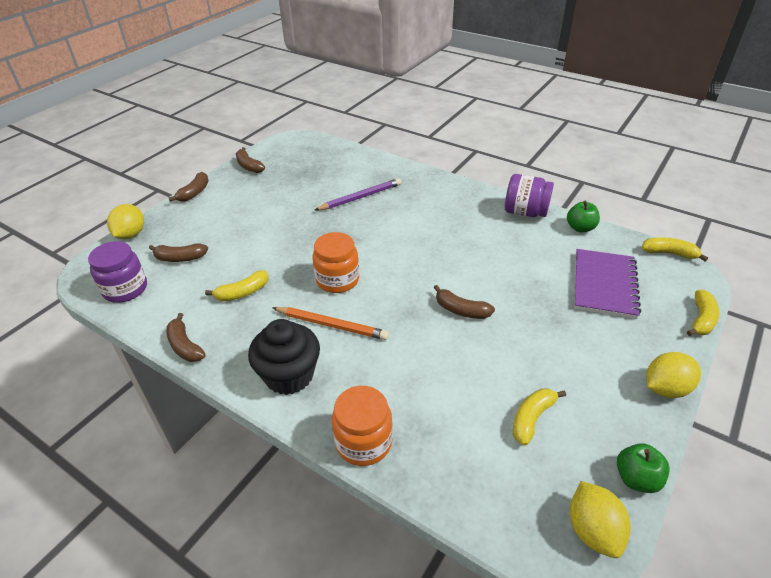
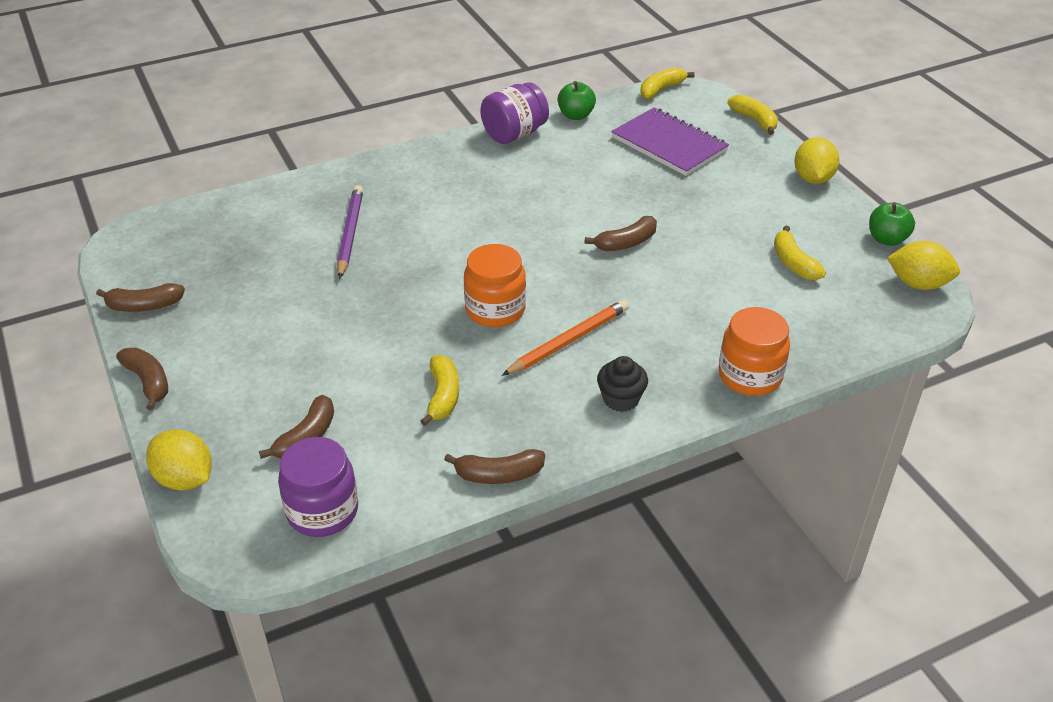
camera: 60 degrees left, 0 degrees up
black cupcake [248,319,320,395] -> black cupcake [597,356,648,412], size x0.58

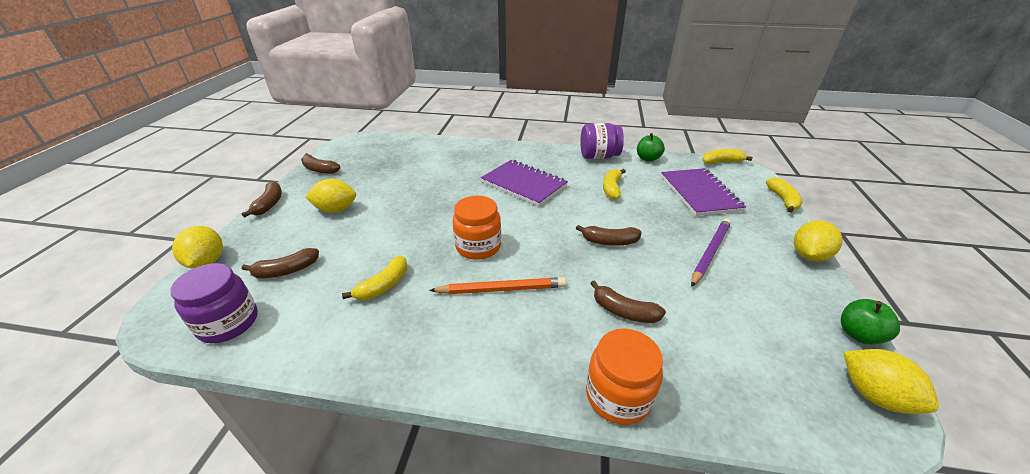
camera: 35 degrees right, 5 degrees down
purple pencil [337,185,363,279] -> purple pencil moved to [691,218,731,287]
brown banana [444,449,545,484] -> brown banana moved to [590,280,666,323]
black cupcake [597,356,648,412] -> none
yellow banana [774,225,826,280] -> yellow banana moved to [603,169,626,200]
none -> yellow lemon [306,179,356,213]
none -> purple notebook [481,160,568,206]

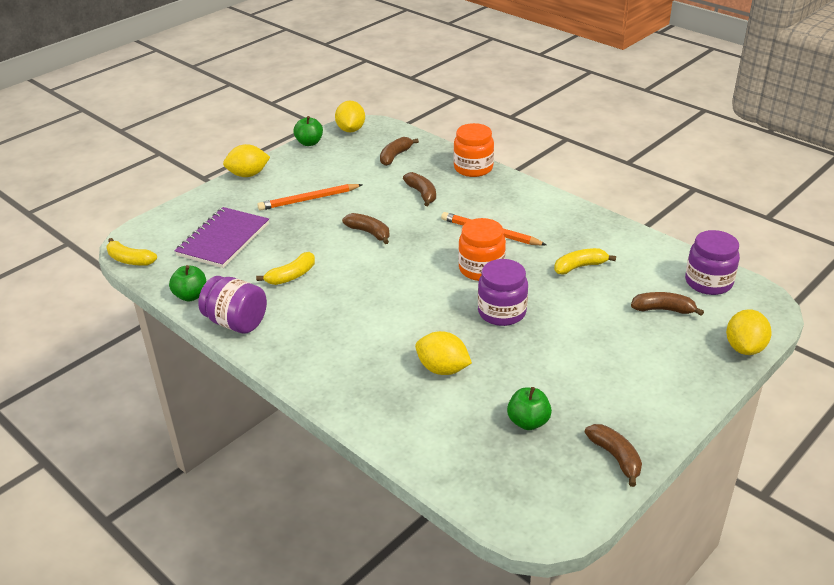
camera: 145 degrees left, 0 degrees up
brown banana [242,181,282,218] -> brown banana moved to [380,137,419,166]
yellow lemon [306,179,356,213] -> yellow lemon moved to [415,331,472,375]
purple notebook [481,160,568,206] -> none
purple pencil [691,218,731,287] -> orange pencil [257,184,363,211]
yellow banana [766,178,803,213] -> none
none -> purple jar [478,259,528,326]
none -> green apple [507,387,552,430]

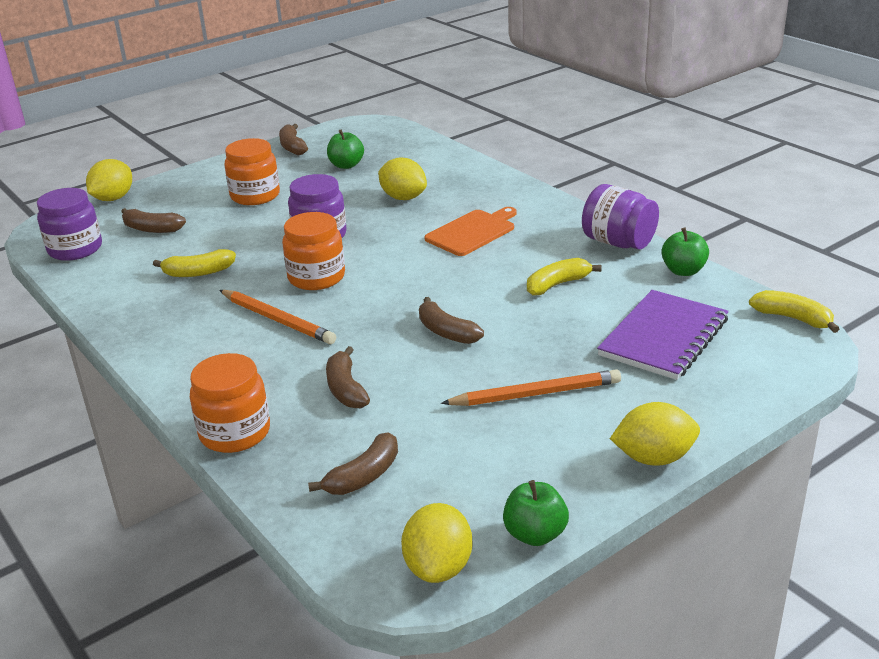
camera: 170 degrees left, 5 degrees down
none -> orange jar [224,138,280,205]
none -> orange cutting board [424,207,517,256]

